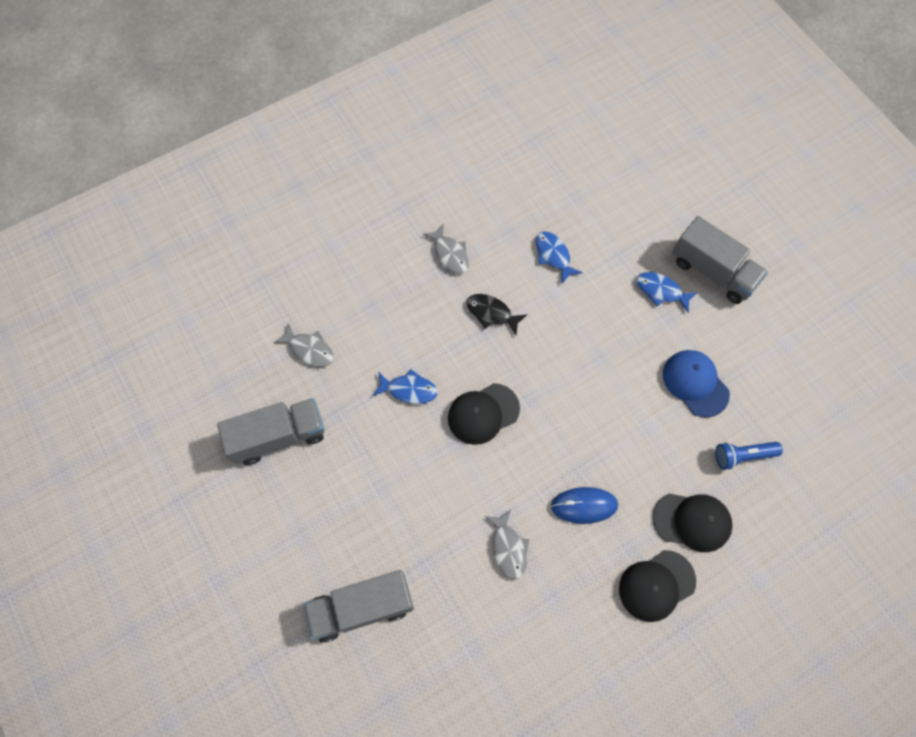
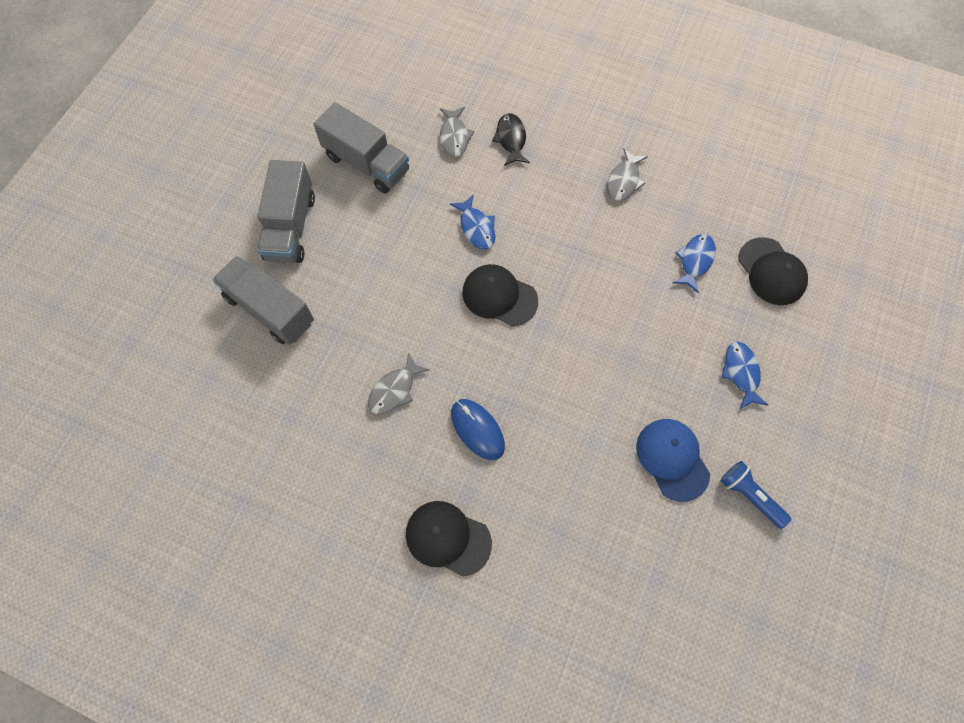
camera: 55 degrees right, 0 degrees up
black fish [466,294,527,335] -> black fish moved to [492,113,530,166]
black cap [653,494,733,552] -> black cap moved to [738,237,808,305]
blue cap [663,350,730,417] -> blue cap turned 45 degrees counterclockwise [636,419,710,502]
grey truck [672,216,768,304] -> grey truck moved to [257,160,315,263]
blue flashlight [715,442,783,470] -> blue flashlight moved to [721,461,791,529]

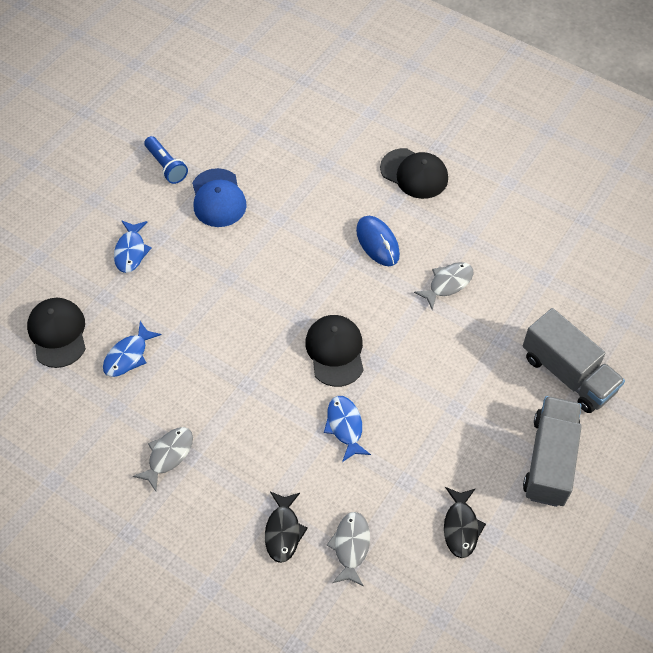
camera: 170 degrees left, 10 degrees down
grey truck [314,102,409,194] -> black fish [444,487,486,558]
black cap [462,264,538,326] -> black cap turned 135 degrees counterclockwise [305,315,364,387]

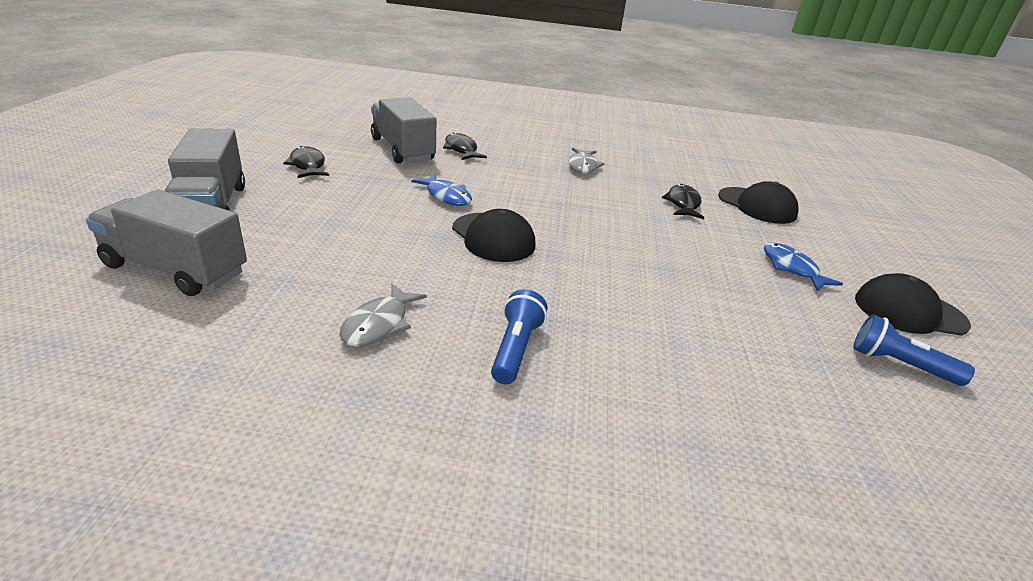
camera: 150 degrees right, 25 degrees down
blue fish [103,321,162,377] -> black fish [662,184,704,219]
blue cap [192,168,247,227] -> none
grey fish [327,512,370,587] -> grey truck [371,97,436,163]
blue mouse [356,216,400,266] -> blue flashlight [491,289,547,384]
black cap [380,148,448,199] -> black cap moved to [855,273,971,336]

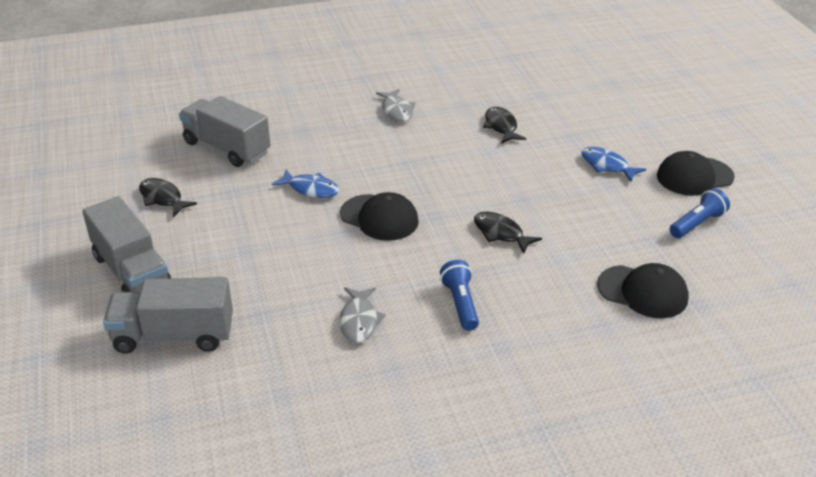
camera: 20 degrees left, 5 degrees up
black fish [443,133,487,160] -> black fish moved to [474,212,542,254]
black cap [718,181,799,224] -> black cap moved to [597,263,689,318]
blue flashlight [853,314,975,386] -> blue flashlight turned 135 degrees clockwise [669,188,730,238]

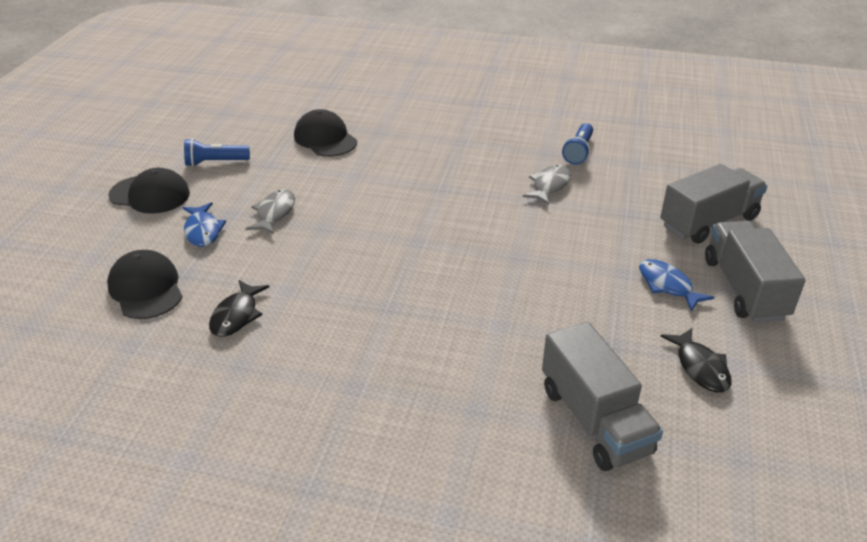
camera: 150 degrees left, 0 degrees up
grey truck [103,277,233,354] -> grey truck turned 60 degrees counterclockwise [661,164,767,244]
blue fish [272,170,339,198] -> blue fish moved to [639,259,715,312]
black cap [340,192,419,241] -> black cap moved to [107,250,183,319]
grey fish [376,89,415,122] -> grey fish moved to [245,189,295,234]
blue flashlight [440,260,479,331] -> blue flashlight moved to [562,123,593,165]
black fish [474,212,542,254] -> none

